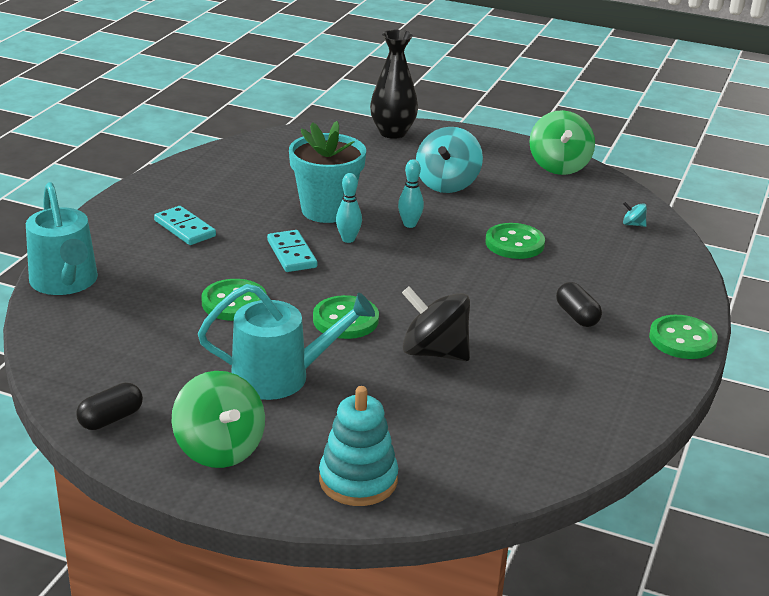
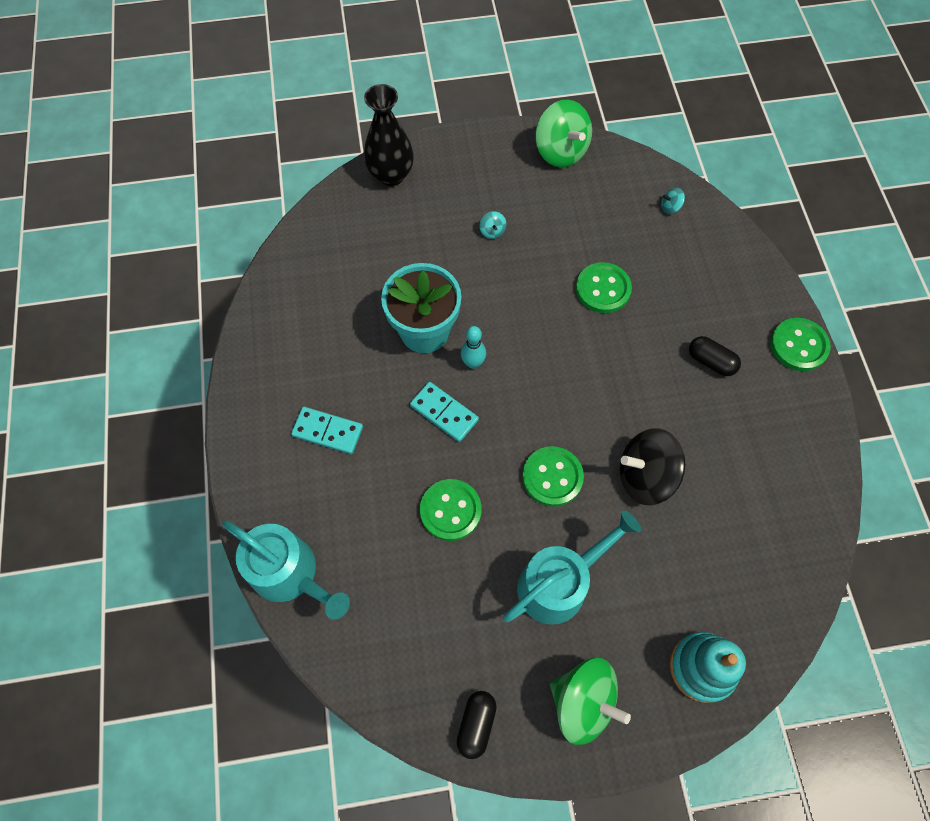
camera: 30 degrees left, 35 degrees up
turquoise bowling pin [398,159,424,228] -> none
turquoise spinning top [416,127,483,193] -> turquoise spinning top [480,211,506,239], size x0.42

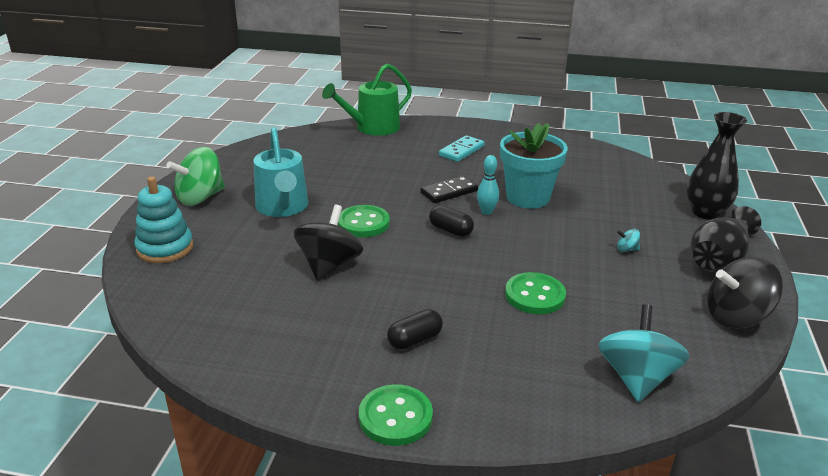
camera: 110 degrees right, 35 degrees down
turquoise watering can [222,520,350,620] -> green watering can [322,63,412,136]
turquoise domino [410,382,479,442] -> black domino [421,176,478,203]
green button [420,479,482,541] -> none
black capsule [457,691,497,759] -> black capsule moved to [429,205,474,237]
green spinning top [535,100,592,168] -> black spinning top [707,257,783,328]
turquoise spinning top [661,188,685,214] -> turquoise spinning top [598,304,690,402], size x2.41
none -> black vase [690,206,761,272]

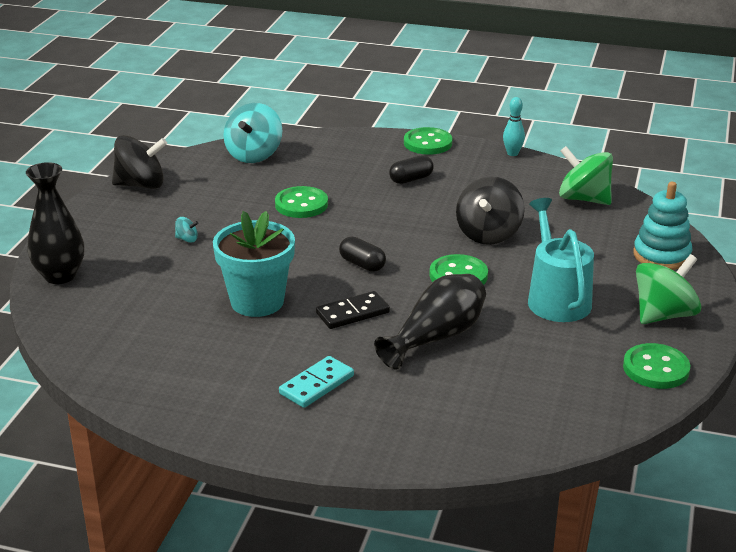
camera: 175 degrees left, 0 degrees up
green watering can [322,63,412,136] -> none
turquoise bowling pin [477,155,499,215] -> turquoise bowling pin moved to [503,97,525,156]
black vase [690,206,761,272] -> black vase moved to [374,274,486,370]
none -> green spinning top [559,146,613,205]
none -> green button [623,343,690,389]

